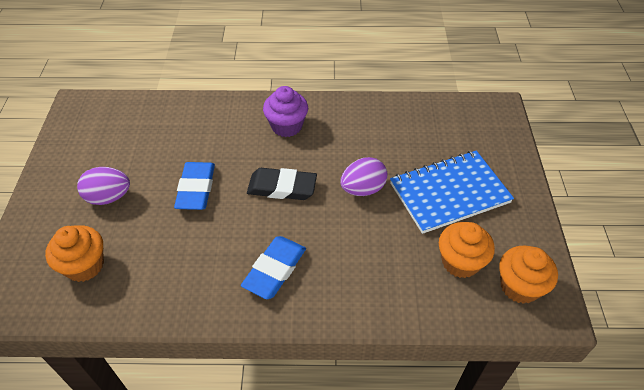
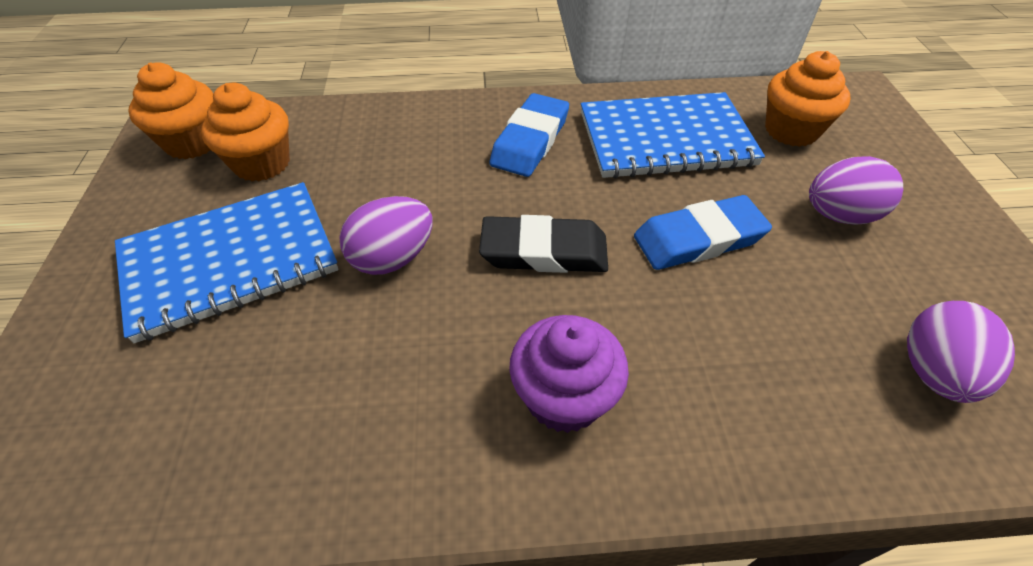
camera: 175 degrees right, 0 degrees up
blue eraser [174,162,215,210] -> blue eraser turned 75 degrees clockwise [634,195,772,270]
none -> blue notebook [581,92,765,178]
none -> purple egg [907,301,1015,403]

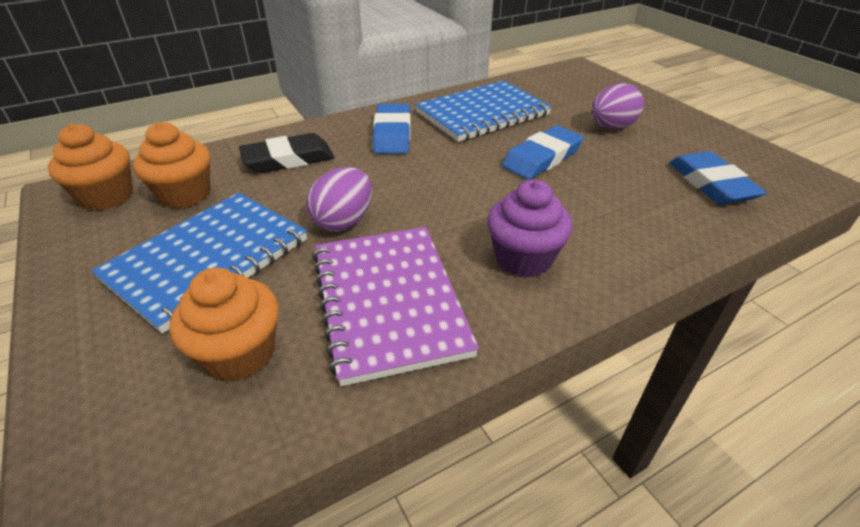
camera: 25 degrees left, 10 degrees down
black eraser [479,215,608,273] -> black eraser moved to [239,133,335,173]
orange cupcake [765,51,850,147] -> orange cupcake moved to [169,268,279,382]
purple egg [907,301,1015,403] -> blue eraser [669,151,767,205]
none -> purple notebook [313,227,479,386]

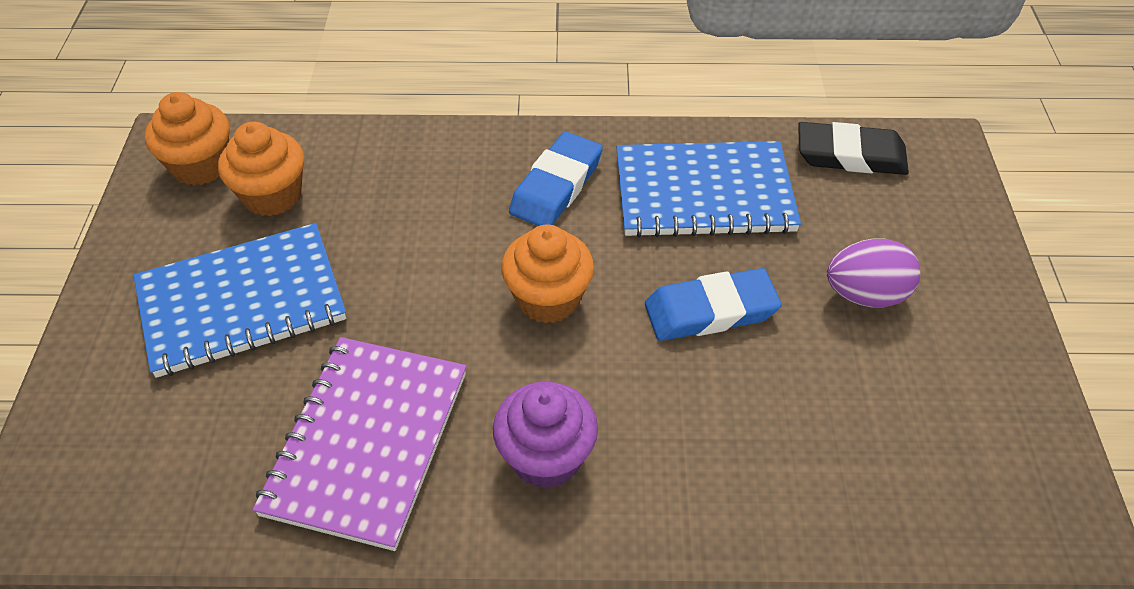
camera: 30 degrees right, 10 degrees up
orange cupcake [169,268,279,382] -> orange cupcake moved to [501,224,594,324]
black eraser [239,133,335,173] -> black eraser moved to [798,122,909,175]
purple egg [306,167,372,232] -> none
blue eraser [669,151,767,205] -> none

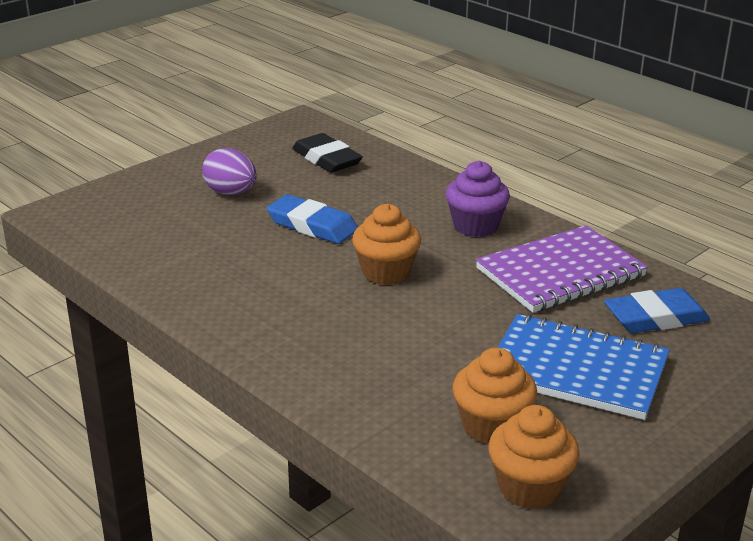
camera: 135 degrees left, 20 degrees down
blue eraser [509,132,603,226] -> blue eraser moved to [604,288,710,333]
blue notebook [616,141,801,238] -> none
black eraser [798,122,909,175] -> black eraser moved to [292,133,363,173]

